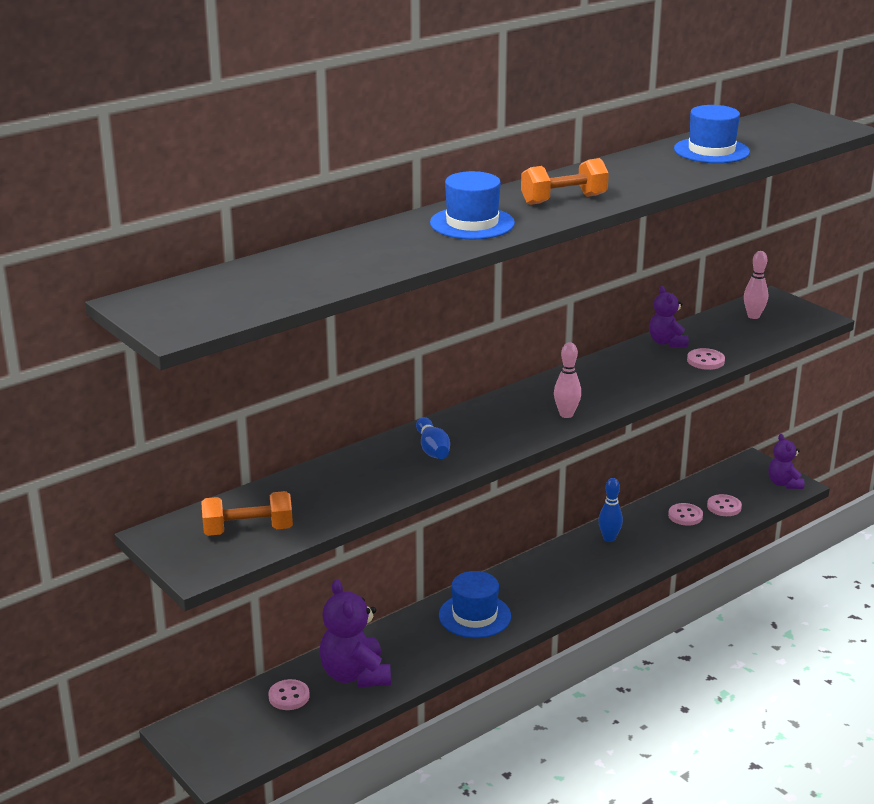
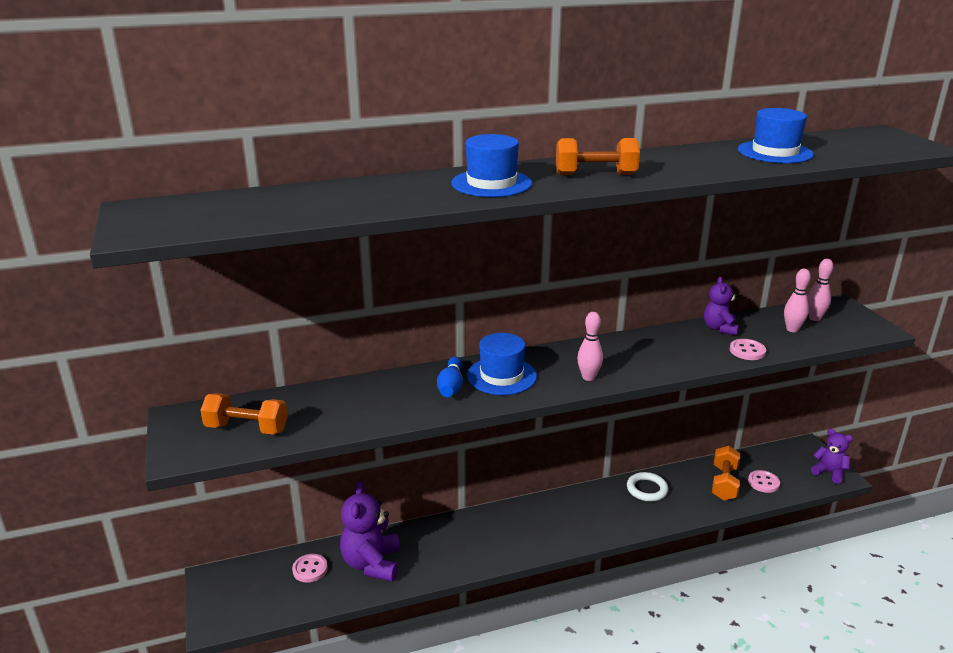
camera: 20 degrees right, 0 degrees up
blue hat [439,571,511,638] -> blue hat moved to [467,333,537,395]
blue bowling pin [598,478,623,542] -> white ring [627,472,668,502]
pink button [668,503,703,526] -> orange dumbbell [712,446,740,500]
purple teddy bear [769,434,804,489] -> purple teddy bear turned 120 degrees clockwise [811,429,853,484]
none -> pink bowling pin [784,269,811,332]

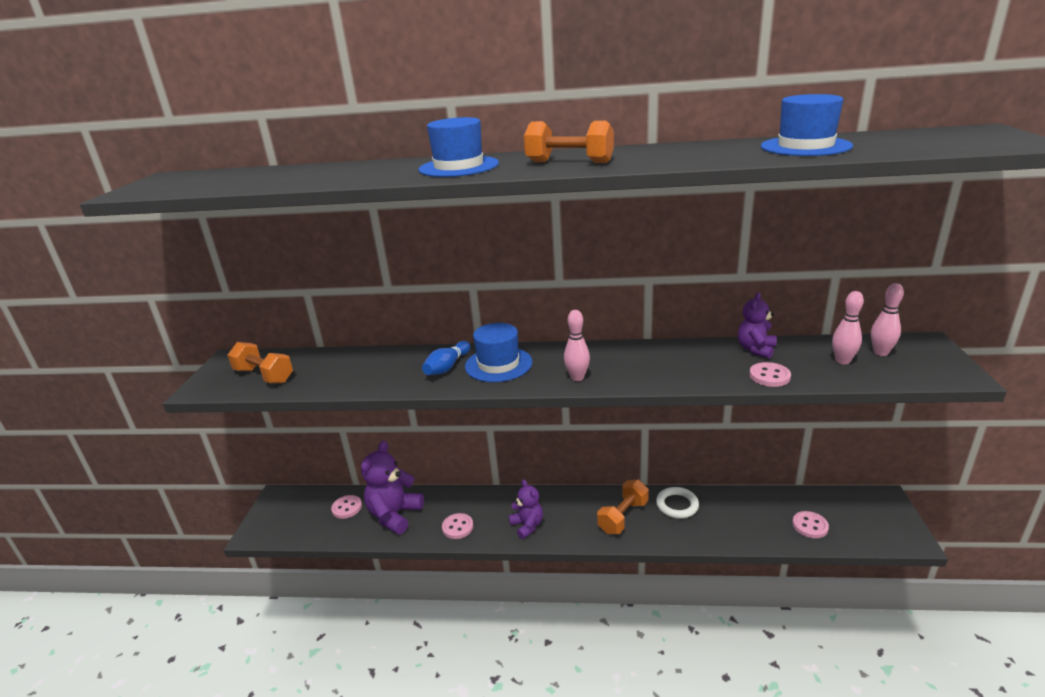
camera: 25 degrees right, 0 degrees up
orange dumbbell [712,446,740,500] -> orange dumbbell moved to [597,480,649,534]
purple teddy bear [811,429,853,484] -> purple teddy bear moved to [509,479,543,539]
none -> pink button [442,513,473,539]

